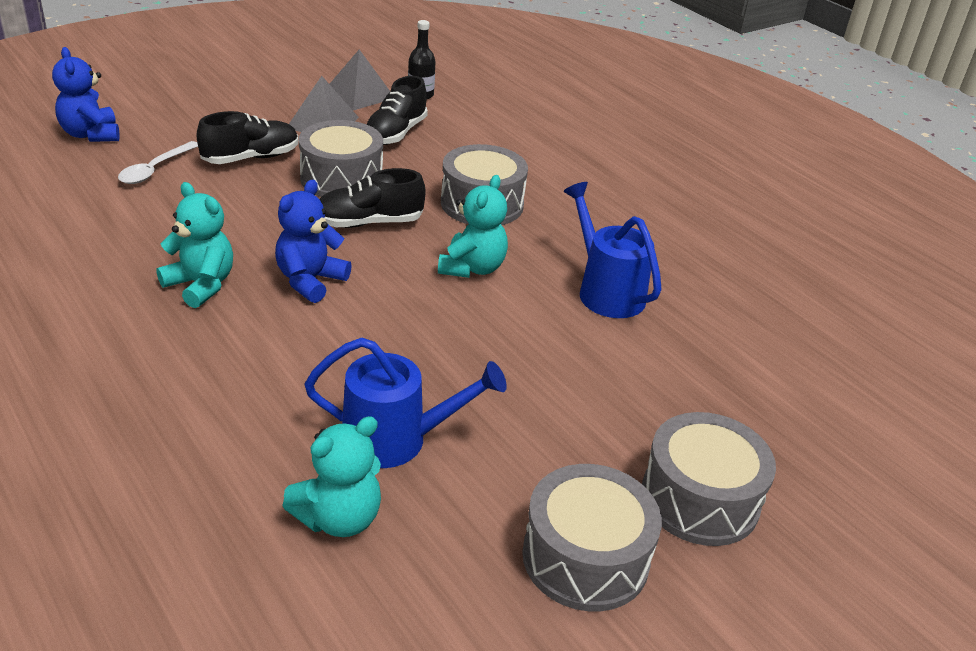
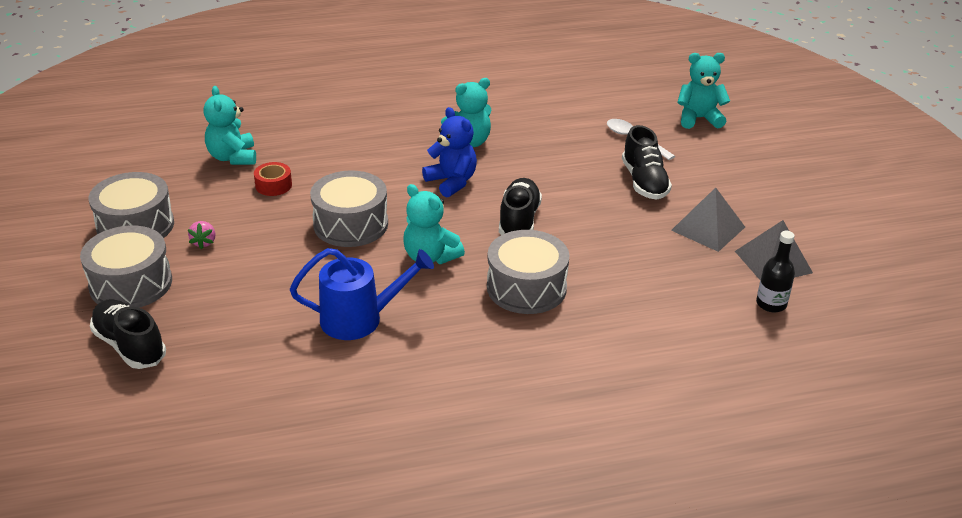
camera: 115 degrees right, 0 degrees up
blue teddy bear [52,47,120,142] -> turquoise teddy bear [677,53,730,129]
grey drum [299,120,383,197] -> grey drum moved to [310,170,388,247]
blue watering can [304,338,507,468] -> red tape [254,162,292,196]
black shoe [367,76,428,145] -> black shoe moved to [90,299,166,369]
none -> pink strawberry [187,221,216,249]

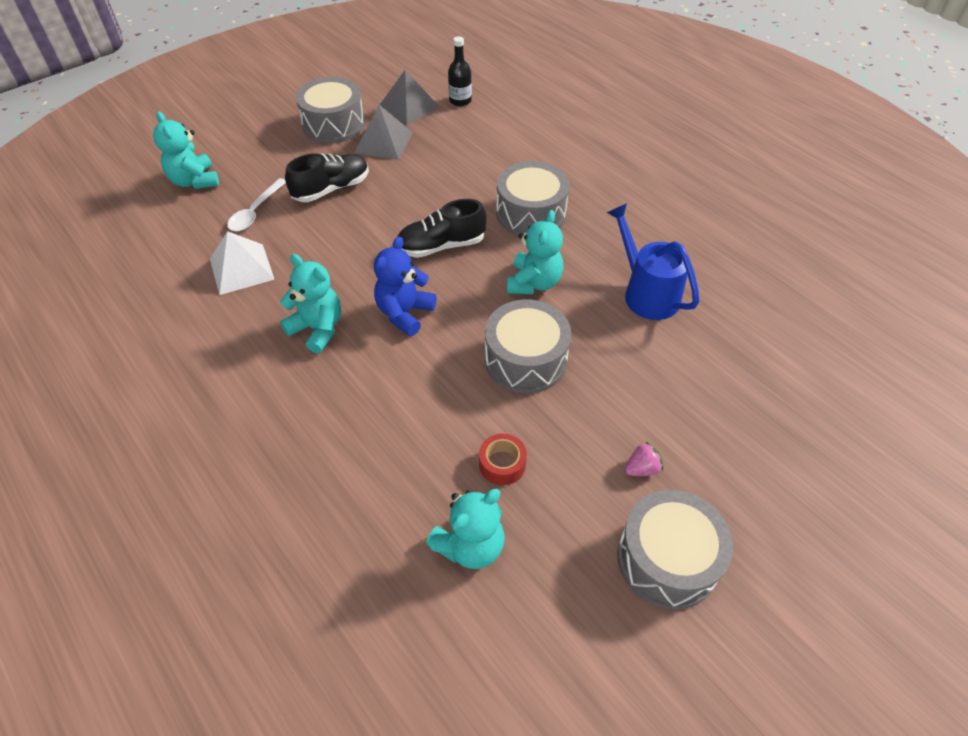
camera: 115 degrees left, 15 degrees up
grey drum [80,226,172,308] -> grey drum moved to [296,77,365,143]
black shoe [90,299,166,369] -> none
none -> white pyramid [210,231,275,295]

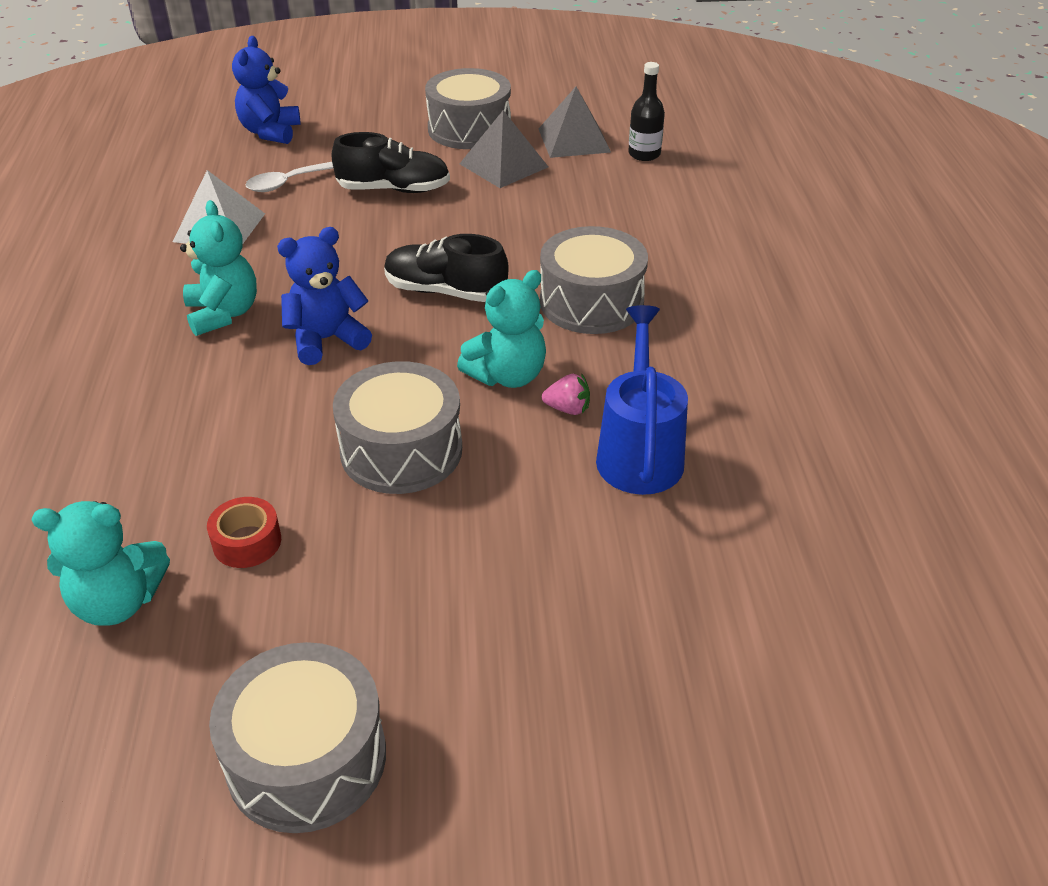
camera: 35 degrees right, 10 degrees down
turquoise teddy bear [153,112,219,189] -> blue teddy bear [232,36,301,144]
pink strawberry [625,441,663,476] -> pink strawberry moved to [542,374,590,415]

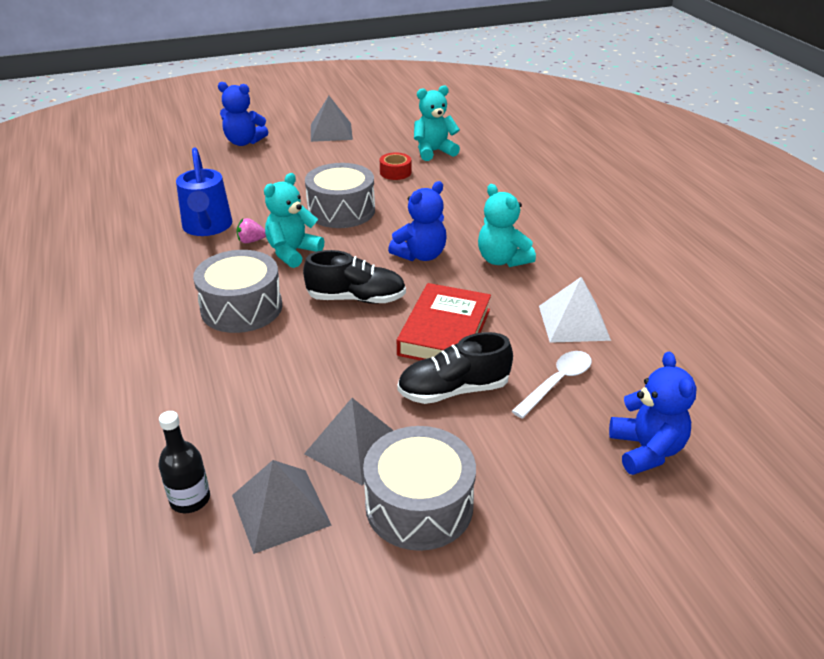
camera: 165 degrees right, 5 degrees down
grey drum [209,642,386,833] -> grey pyramid [311,96,353,142]
none -> blue teddy bear [218,82,268,146]
none -> red book [397,283,491,360]

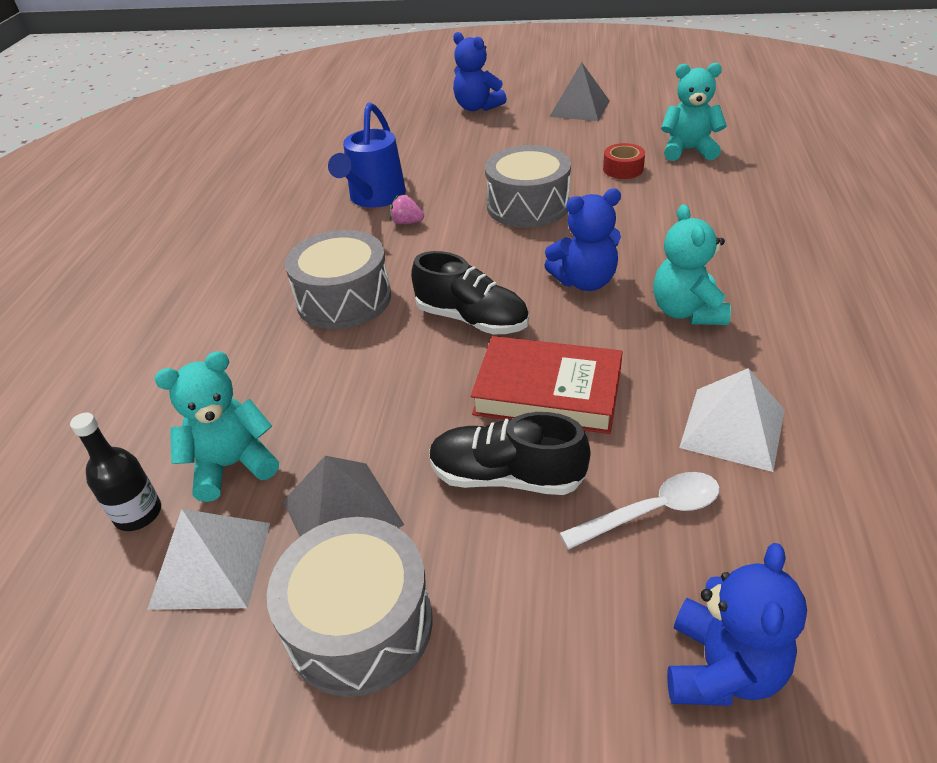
camera: 30 degrees right, 5 degrees up
grey pyramid [232,460,332,554] -> white pyramid [147,509,270,610]
turquoise teddy bear [264,173,324,268] -> turquoise teddy bear moved to [155,351,279,502]
red book [397,283,491,360] -> red book turned 60 degrees clockwise [470,336,623,434]

